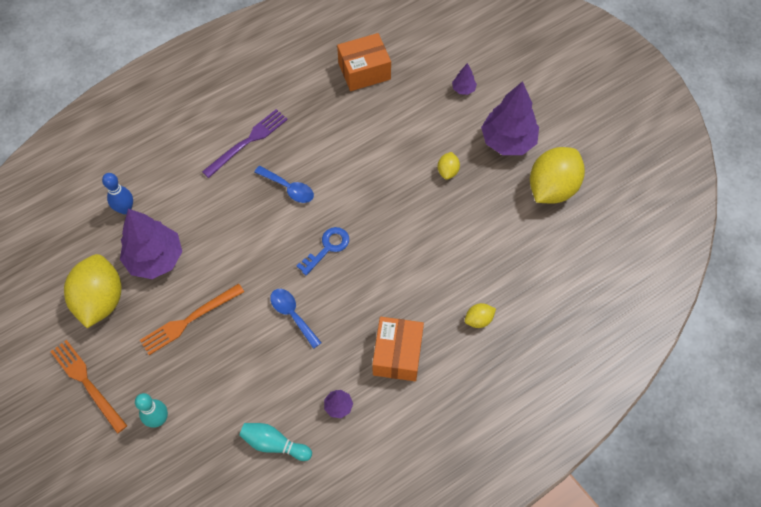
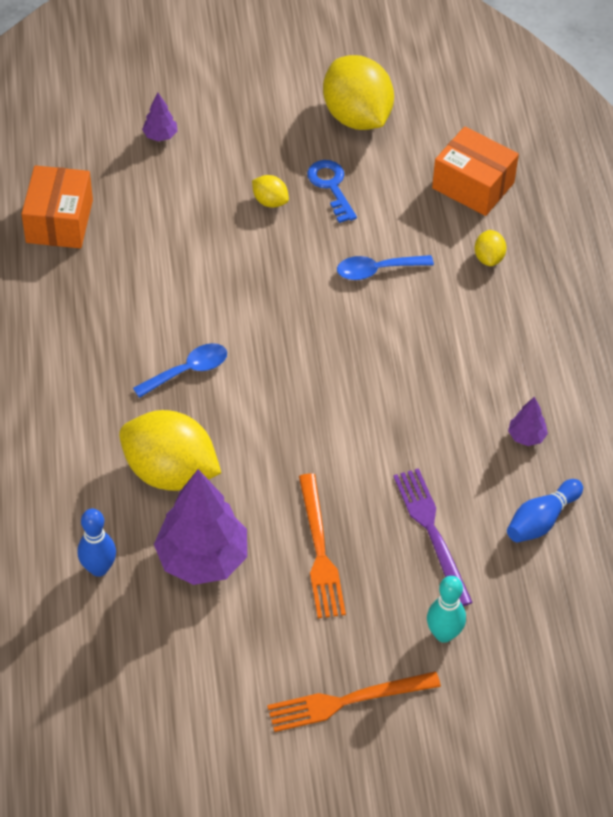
camera: 65 degrees left, 10 degrees down
yellow lemon [64,254,121,328] -> yellow lemon moved to [119,410,221,491]
purple fork [202,109,288,178] -> purple fork moved to [393,468,473,606]
turquoise bowling pin [239,423,312,461] -> blue bowling pin [507,479,583,543]
blue spoon [270,289,322,349] -> blue spoon moved to [337,255,434,280]
blue key [297,227,349,275] -> blue key moved to [307,160,357,223]
orange box [372,317,424,381] -> orange box moved to [432,126,519,216]
purple tree [481,81,539,155] -> none

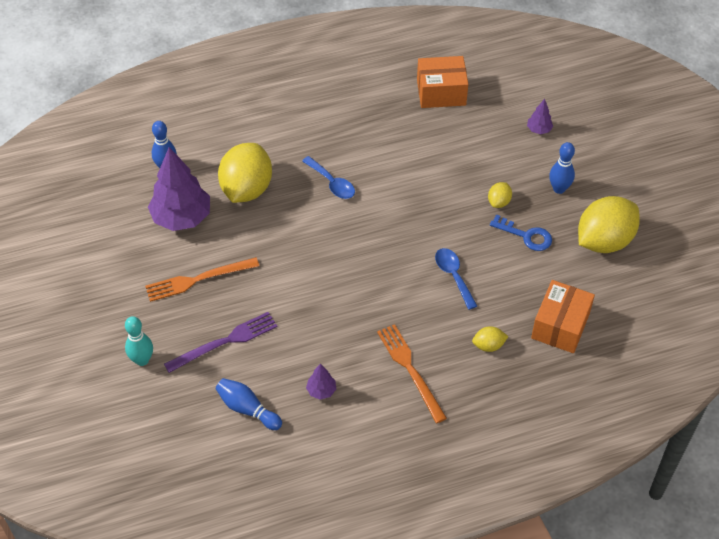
camera: 80 degrees right, 0 degrees up
orange fork [267,671,441,732] -> orange fork moved to [377,324,447,423]
blue key [307,160,357,223] -> blue key turned 60 degrees clockwise [490,214,552,251]
none -> blue bowling pin [549,142,575,194]

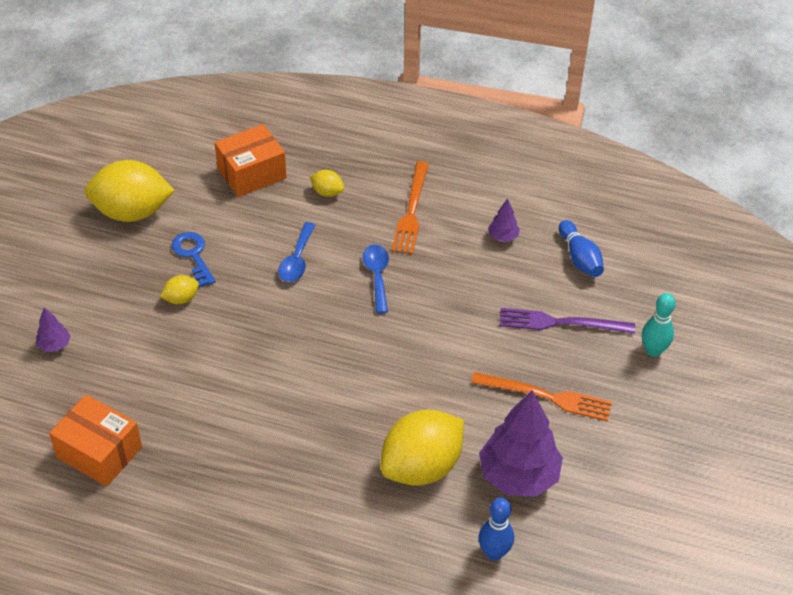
camera: 145 degrees left, 5 degrees down
blue spoon [302,156,355,199] -> blue spoon moved to [363,244,389,314]
blue bowling pin [549,142,575,194] -> none

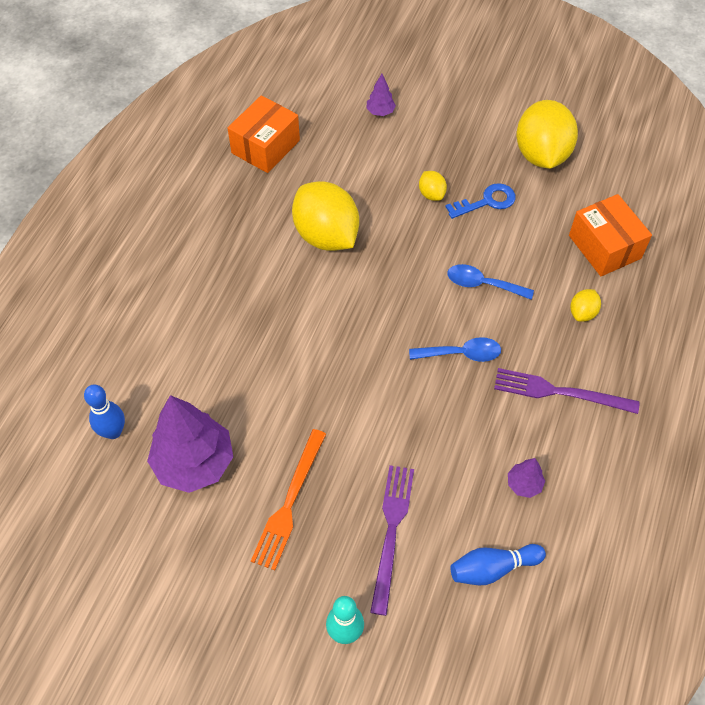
camera: 95 degrees right, 10 degrees up
yellow lemon [381,410,464,486] -> yellow lemon moved to [292,181,359,251]
orange fork [392,161,429,254] -> purple fork [494,368,639,414]

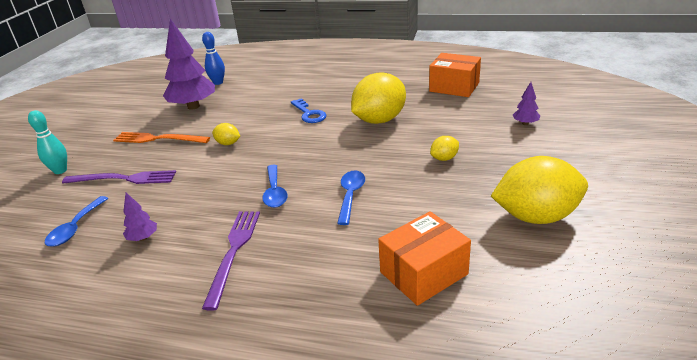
camera: 85 degrees right, 25 degrees down
blue key [445,183,516,219] -> blue key moved to [291,98,327,123]
blue bowling pin [450,544,546,585] -> blue spoon [45,196,108,246]
yellow lemon [570,289,601,322] -> yellow lemon moved to [212,123,240,145]

